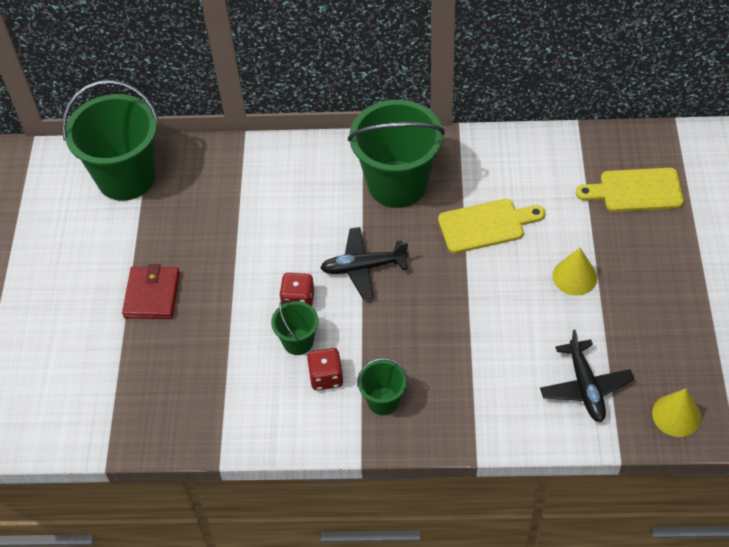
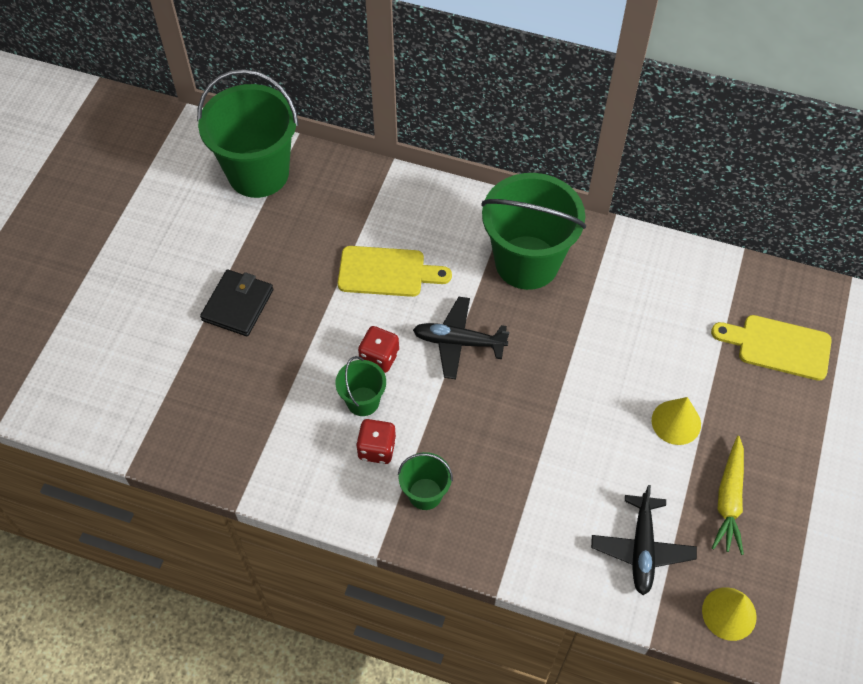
camera: 15 degrees right, 5 degrees up
red wallet [122,264,180,319] -> black wallet [200,269,273,336]
yellow cutting board [438,199,545,253] -> yellow cutting board moved to [338,246,452,297]
none -> yellow carrot [712,436,744,555]

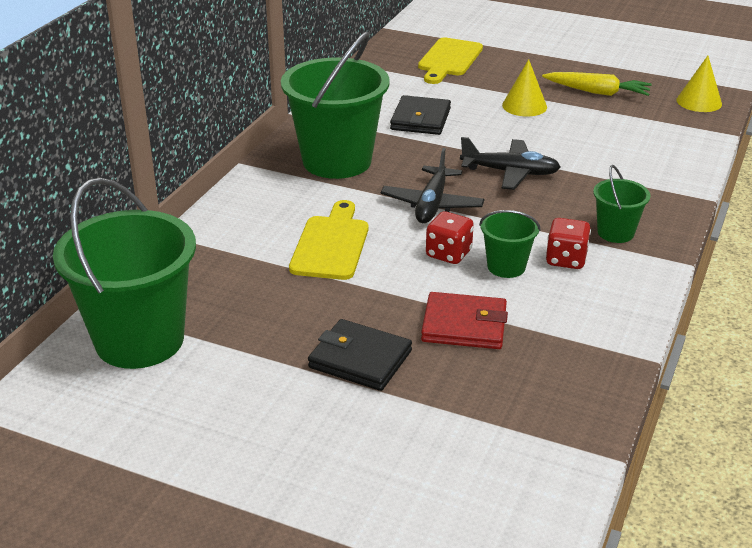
camera: 85 degrees left, 25 degrees down
black plane [591,485,697,595] -> black plane moved to [460,137,561,190]
none -> black wallet [390,95,451,135]
none -> red wallet [421,292,508,349]

